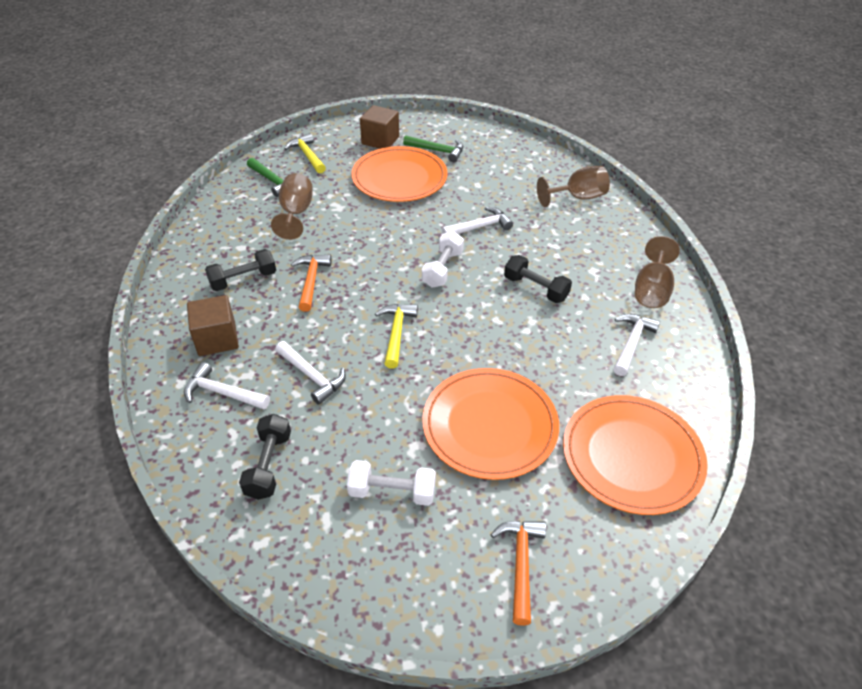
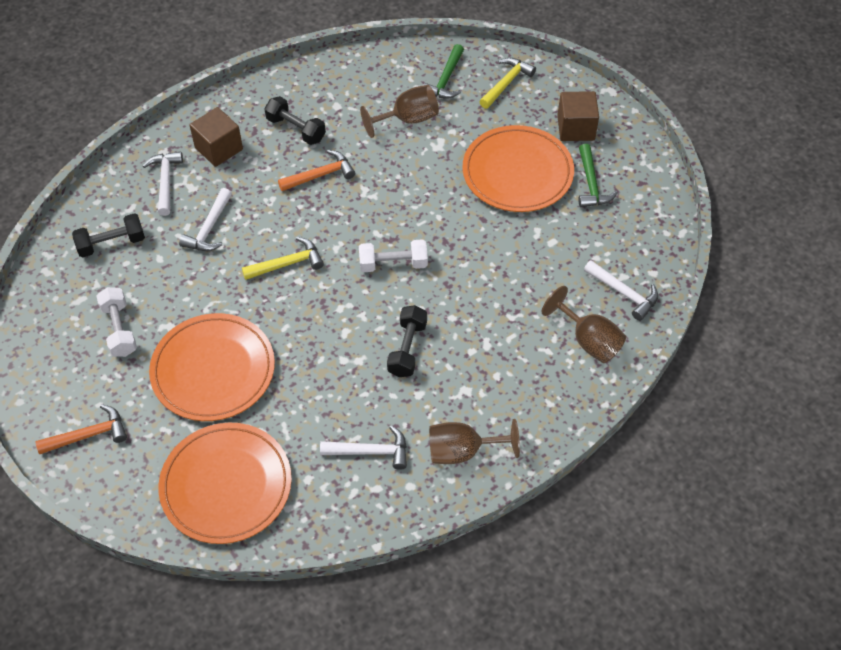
camera: 65 degrees right, 10 degrees up
white hammer [442,207,513,234] -> white hammer moved to [584,260,658,321]

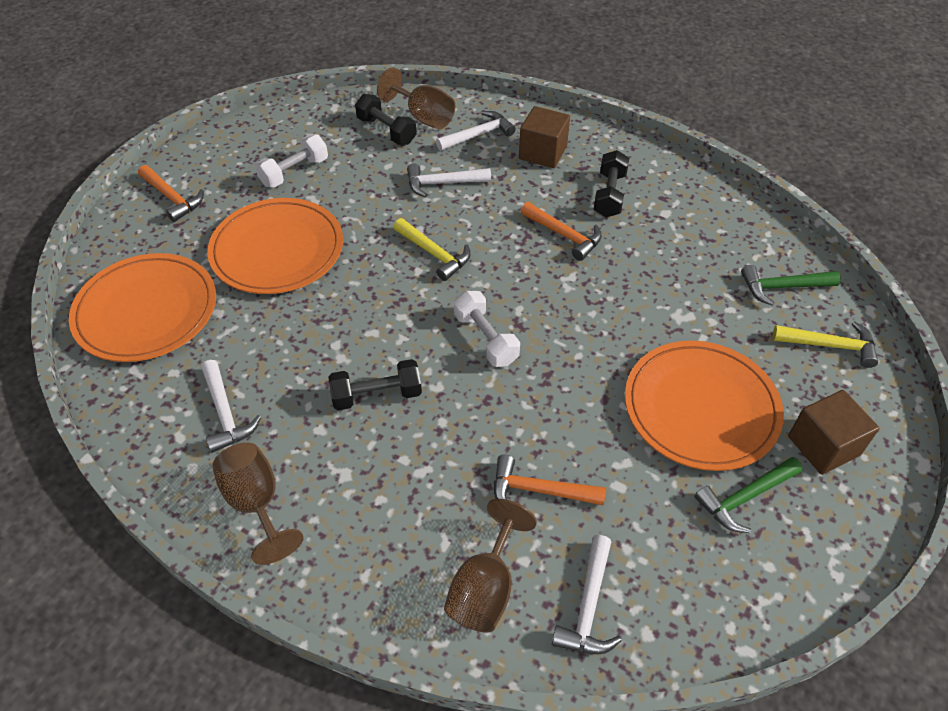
camera: 65 degrees right, 5 degrees down
brown goblet [360,85,439,138] -> brown goblet moved to [377,67,455,129]
none -> orange hammer [494,455,606,505]

